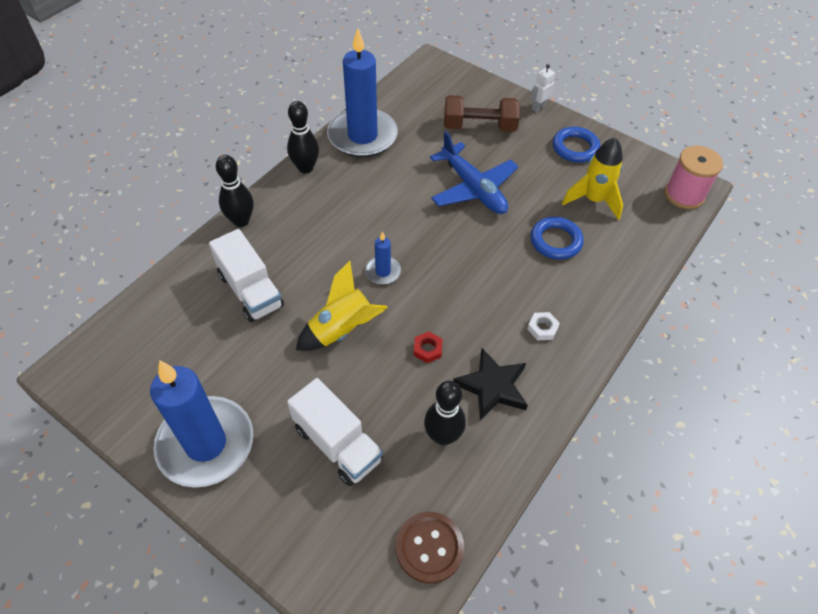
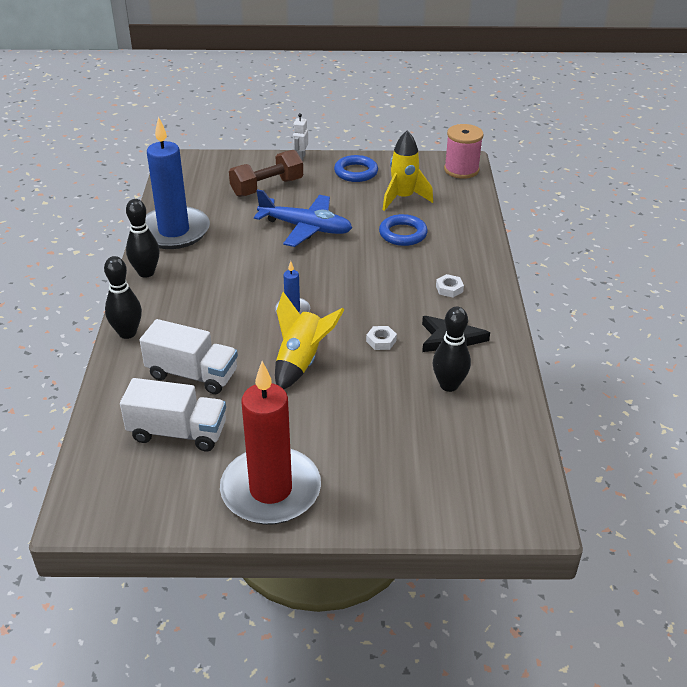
camera: 35 degrees left, 15 degrees down
blue candle [150,360,253,488] -> red candle [220,361,321,525]
white truck [287,378,383,486] -> white truck moved to [120,378,226,451]
brown button [396,512,464,584] -> none
red nut [414,332,442,363] -> white nut [366,326,397,350]

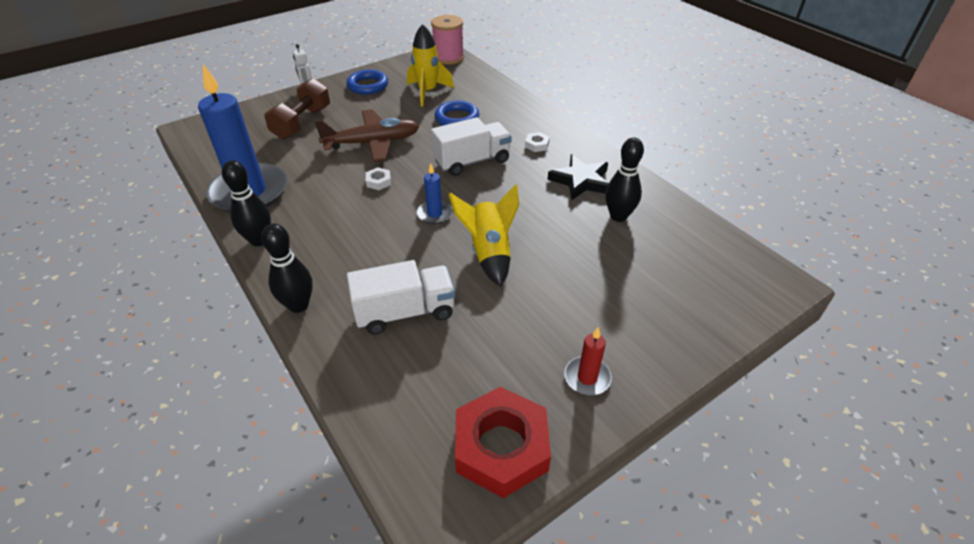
camera: 35 degrees left, 5 degrees up
white truck [120,378,226,451] -> white truck moved to [431,117,512,176]
red candle [220,361,321,525] -> red candle [564,327,612,395], size x0.44
blue plane [254,189,352,247] -> brown plane [314,109,419,162]
white nut [366,326,397,350] -> white nut moved to [366,167,391,190]
none -> red nut [455,387,551,498]

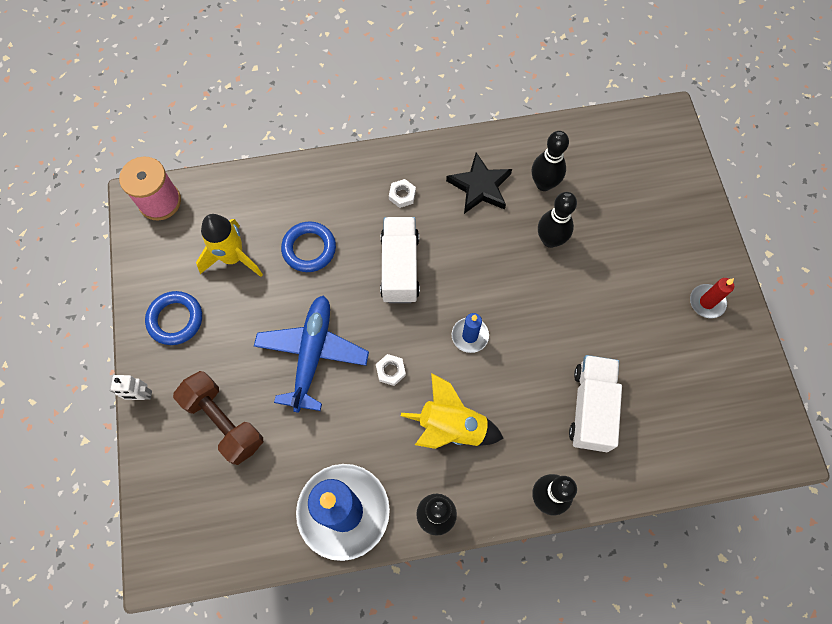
camera: 65 degrees left, 25 degrees up
brown plane [314,109,419,162] -> blue plane [254,295,369,413]
yellow rocket [449,184,519,287] -> yellow rocket moved to [401,373,504,449]
red nut [455,387,551,498] -> none
none -> black bowling pin [538,192,577,248]

